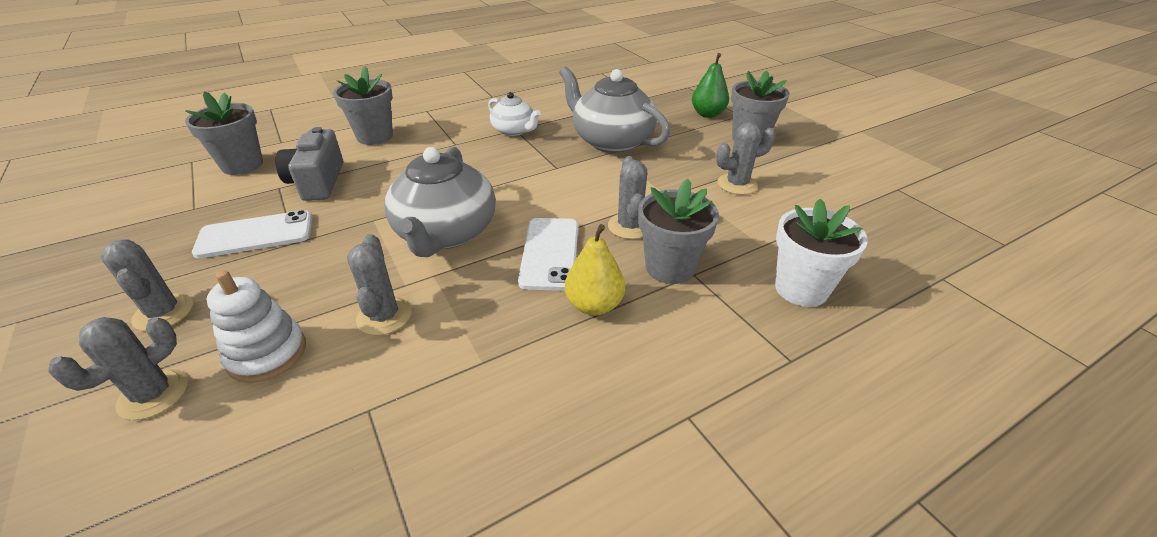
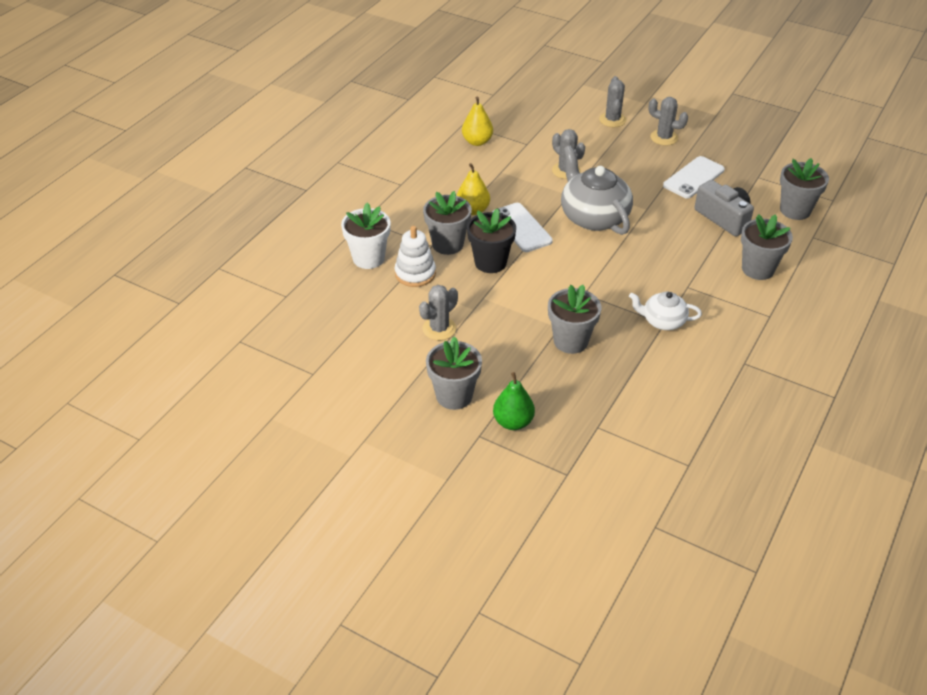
camera: 150 degrees right, 5 degrees up
white stacking toy [207,270,306,383] -> white stacking toy moved to [395,226,436,287]
grey teapot [559,66,670,153] -> grey flower pot [548,285,601,354]
grey cactus [608,156,648,239] -> black flower pot [467,208,516,273]
none -> yellow pear [462,97,493,146]

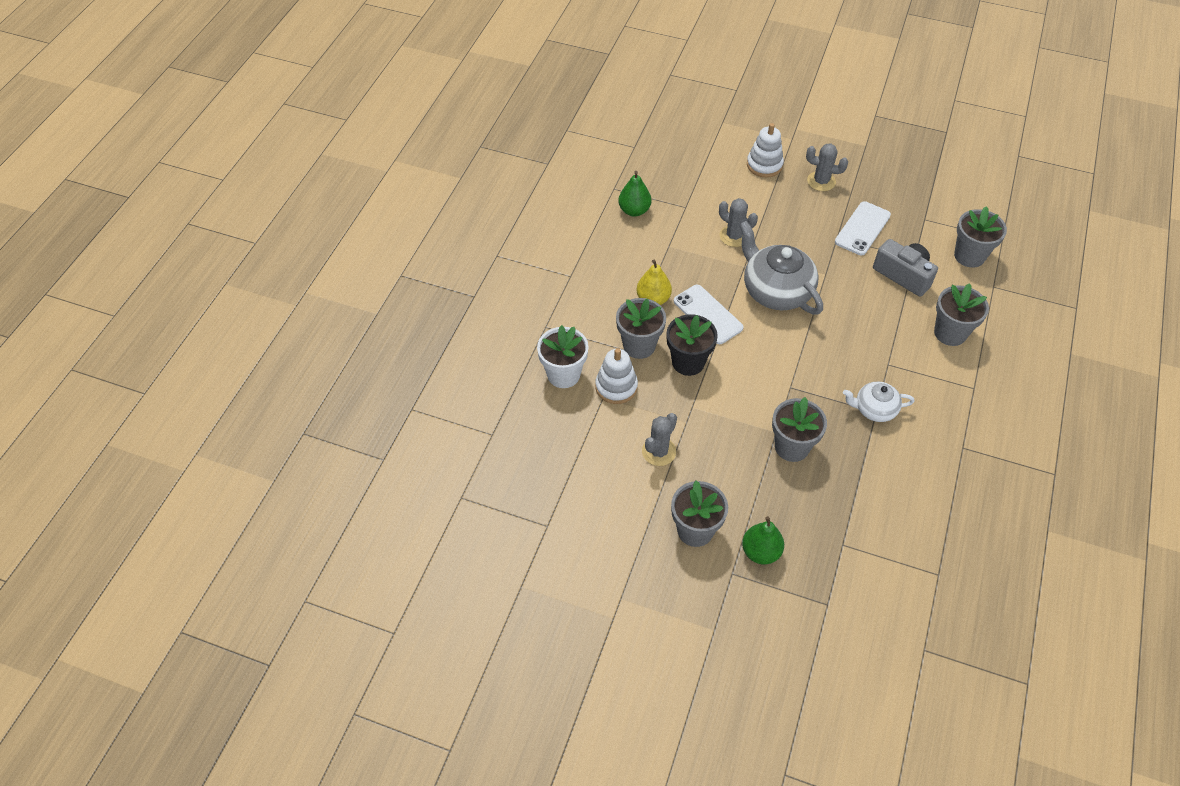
camera: 10 degrees left, 10 degrees up
yellow pear [462,97,493,146] -> green pear [618,171,651,217]
grey cactus [599,76,627,127] -> white stacking toy [747,123,784,178]

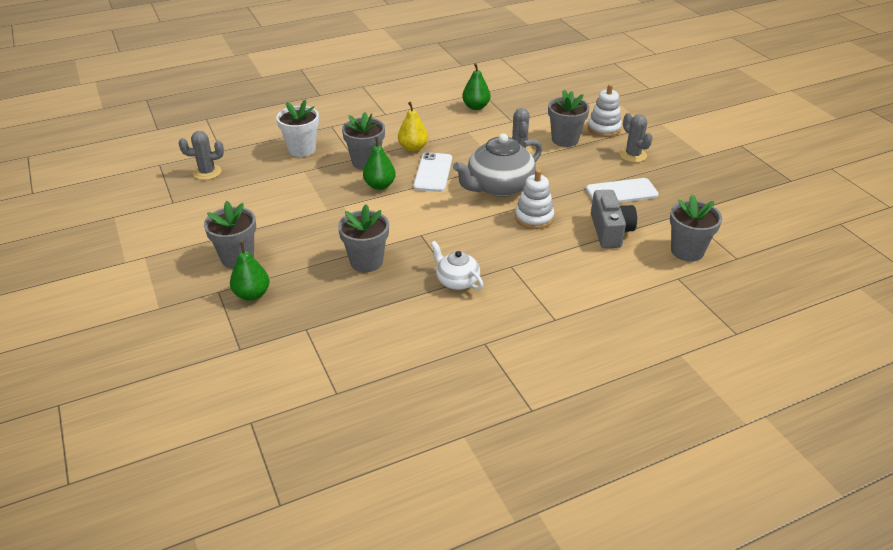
camera: 45 degrees right, 15 degrees down
white stacking toy [595,348,638,404] -> white stacking toy moved to [515,169,554,229]
grey cactus [642,413,677,466] -> grey cactus moved to [179,131,224,180]
black flower pot [666,314,718,376] -> green pear [363,137,396,190]
grey teapot [739,221,823,315] -> grey teapot turned 135 degrees counterclockwise [453,134,542,197]
grey flower pot [934,283,989,346] -> grey flower pot moved to [548,89,590,147]

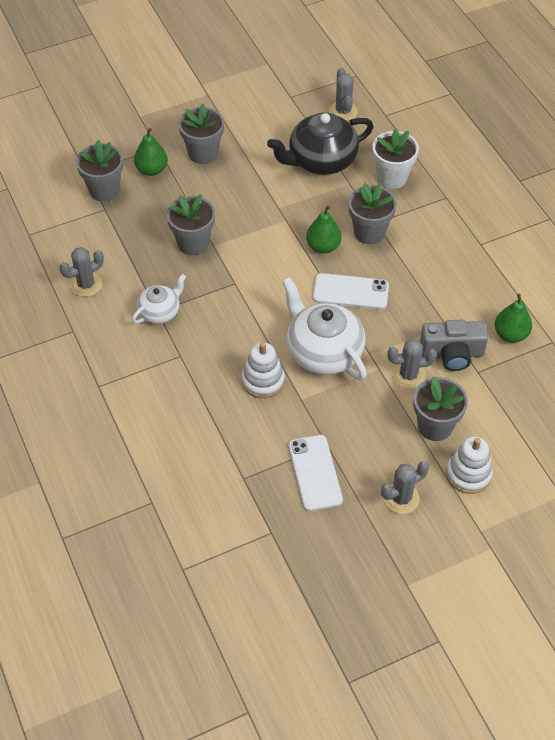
camera: 90 degrees right, 15 degrees up
yellow pear [398,102,428,152] -> none
grey teapot [453,134,542,197] -> white teapot [282,277,367,380]
grey camera [591,190,637,248] -> grey camera moved to [420,320,488,371]
grey flower pot [670,194,722,262] -> grey flower pot moved to [76,140,123,202]
none -> grey cactus [59,247,104,297]
none -> black teapot [267,112,374,175]

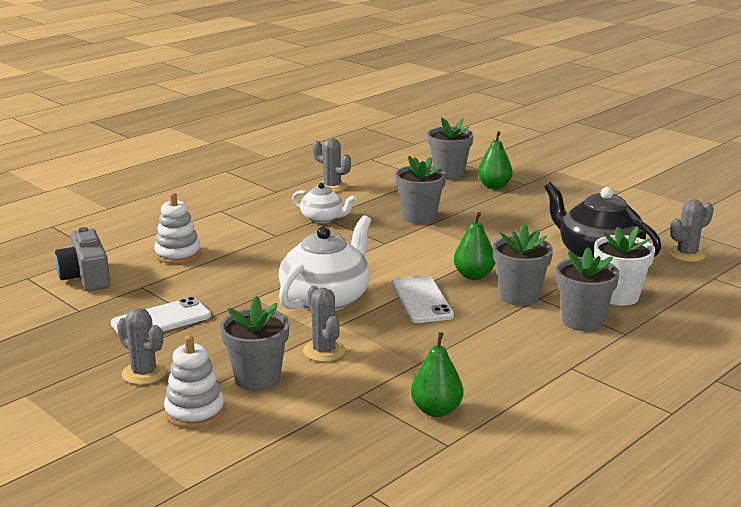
camera: 70 degrees right, 30 degrees down
grey flower pot [178,103,224,164] -> grey flower pot moved to [556,247,620,331]
white stacking toy [242,342,285,398] -> white stacking toy moved to [154,192,201,264]
grey camera [420,320,488,371] -> grey camera moved to [55,227,110,291]

